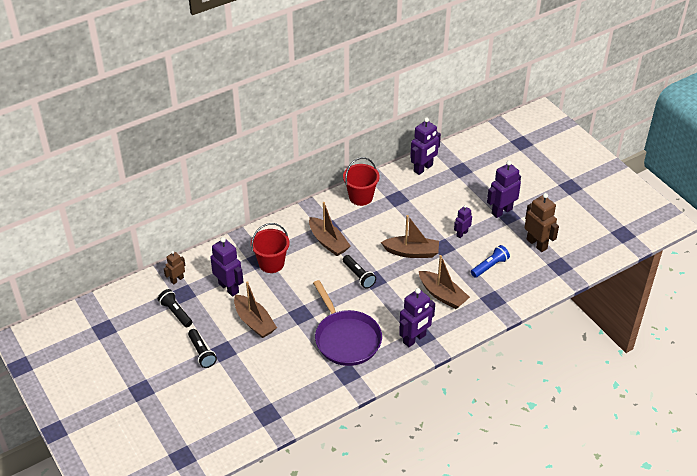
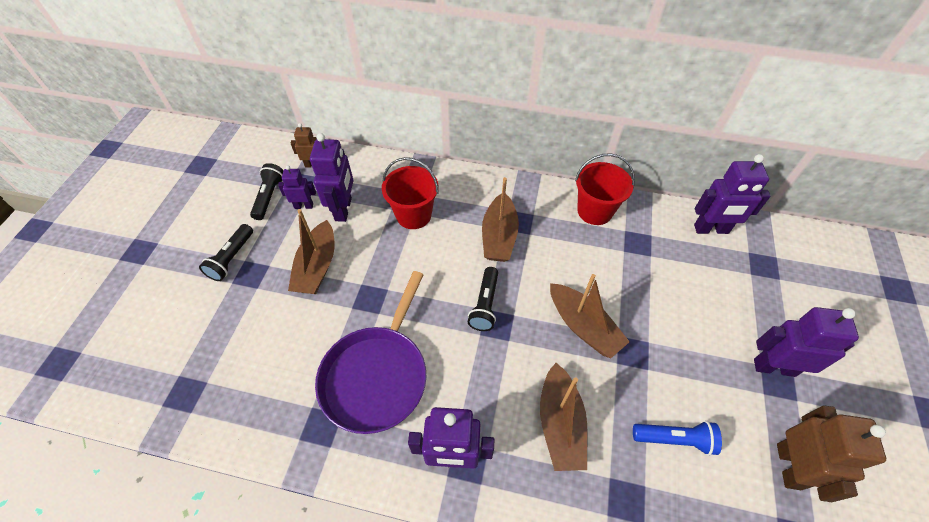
camera: 45 degrees right, 10 degrees up
purple robot [454,205,472,238] -> purple robot moved to [278,165,316,209]

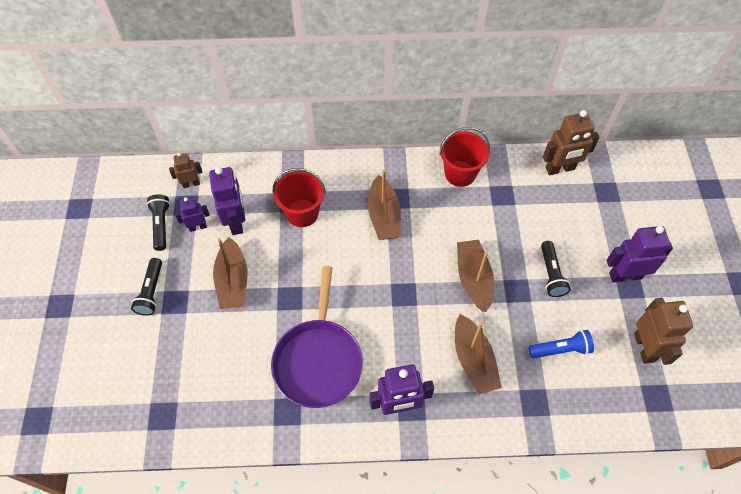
camera: 15 degrees left, 5 degrees up
black flashlight [468,267,498,331] -> black flashlight moved to [541,241,571,297]
brown boat [550,274,630,358] -> brown boat turned 135 degrees counterclockwise [457,240,494,312]
purple robot [694,154,771,234] -> brown robot [543,110,600,175]

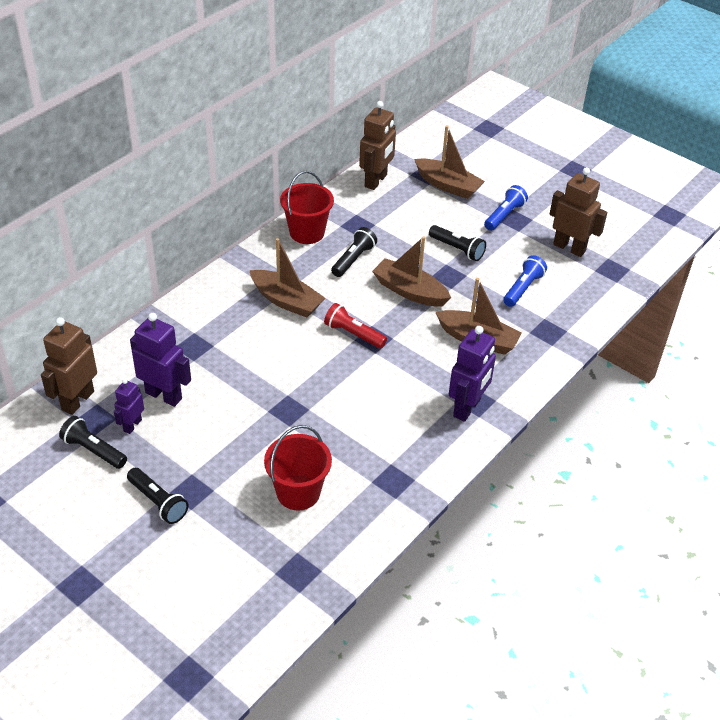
camera: 50 degrees left, 15 degrees down
brown robot [169,153,202,188] -> brown robot [41,317,97,415], size x1.73
brown boat [213,237,247,309] -> brown boat moved to [414,125,485,199]
purple pan [271,266,363,408] -> none
red bucket [273,168,326,227] -> red bucket moved to [264,425,332,511]
purple robot [607,226,673,282] -> blue flashlight [484,185,528,231]
none -> red flashlight [324,303,387,349]
none -> black flashlight [331,227,377,277]

